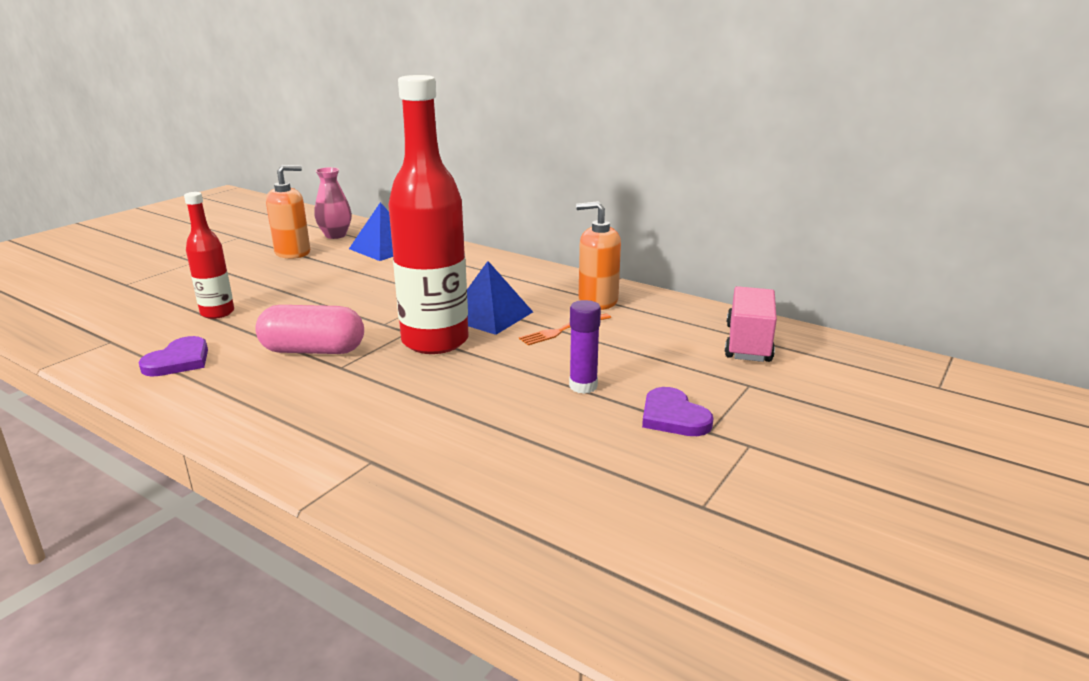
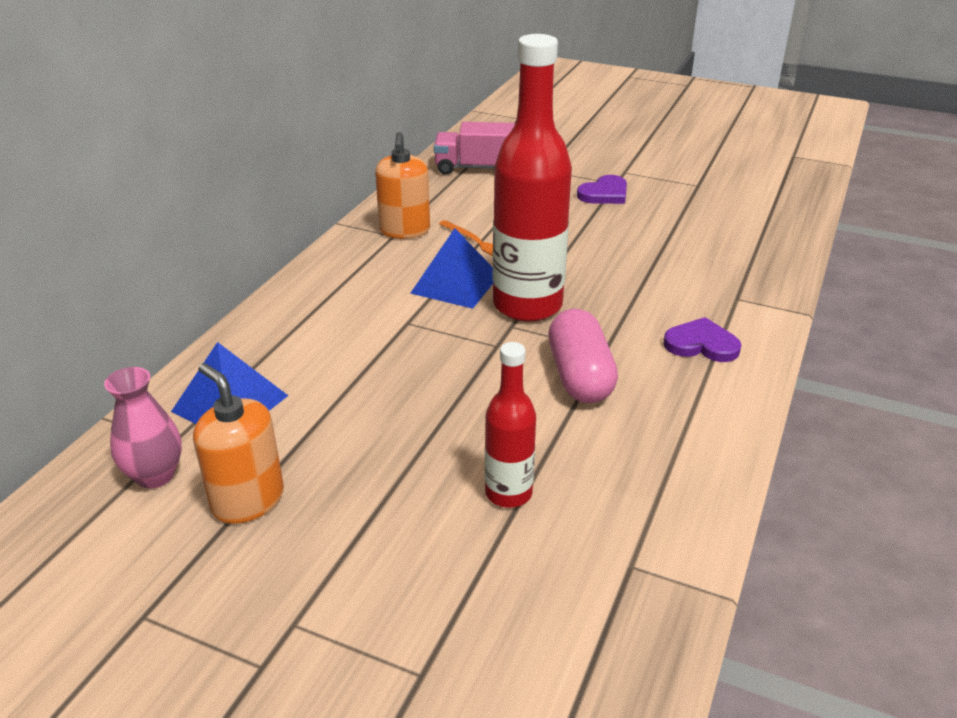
camera: 100 degrees left, 10 degrees up
purple heart [138,336,208,377] -> purple heart moved to [663,317,741,362]
purple glue stick [569,300,601,394] -> none

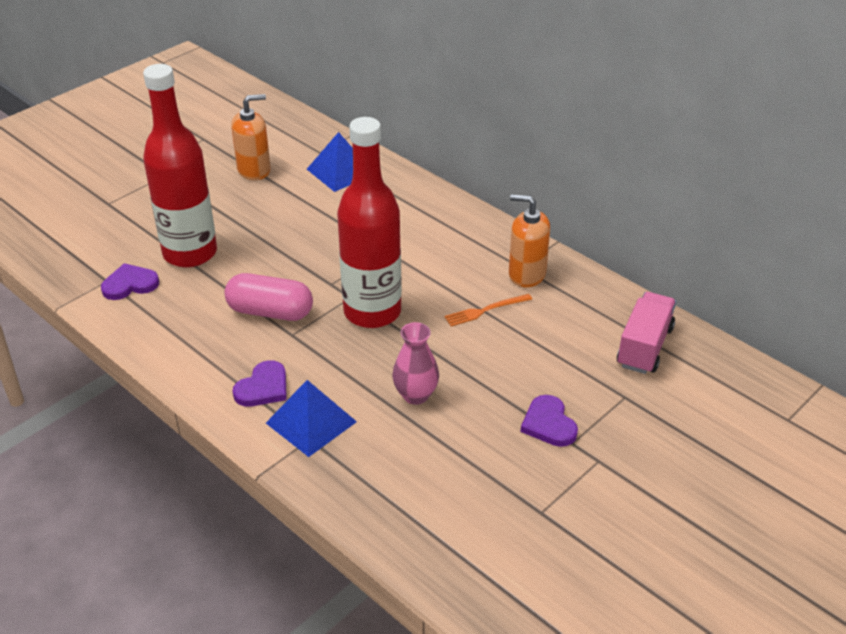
camera: 110 degrees right, 5 degrees up
pink vase [104,367,182,489] -> pink vase moved to [392,322,439,405]
blue pyramid [410,228,493,309] -> blue pyramid moved to [266,380,357,457]
red bottle [485,342,536,508] -> red bottle [143,64,217,268], size x1.92
none -> purple heart [101,263,159,300]

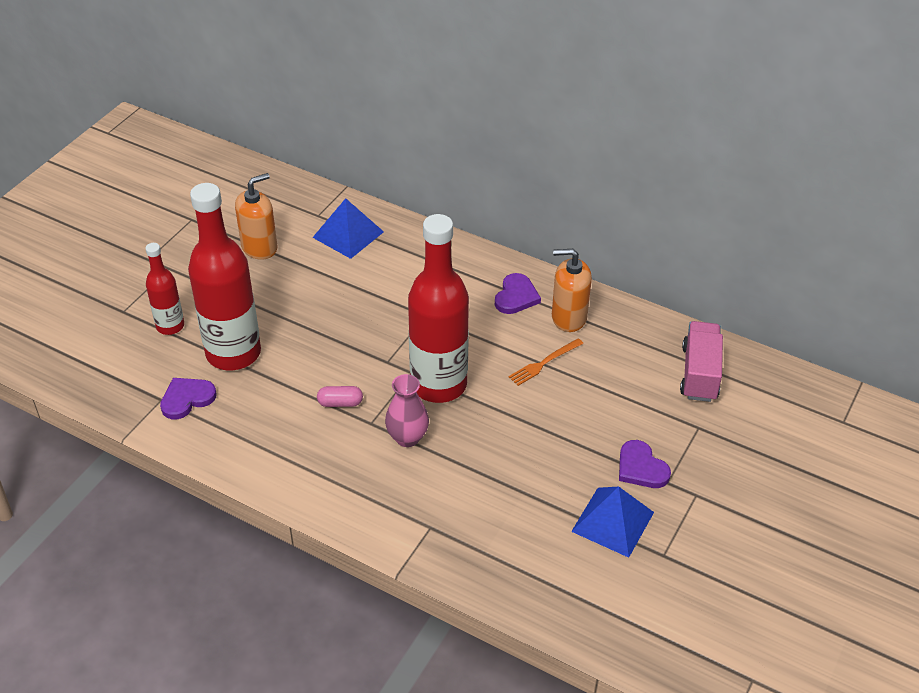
camera: 15 degrees left, 5 degrees up
pink capsule [224,273,313,321] -> pink capsule [317,386,363,407], size x0.52
purple heart [232,360,287,407] -> purple heart moved to [495,273,541,314]
blue pyramid [266,380,357,457] -> blue pyramid moved to [571,487,654,558]
pink vase [392,322,439,405] -> pink vase moved to [385,374,429,447]
none -> red bottle [145,243,184,335]

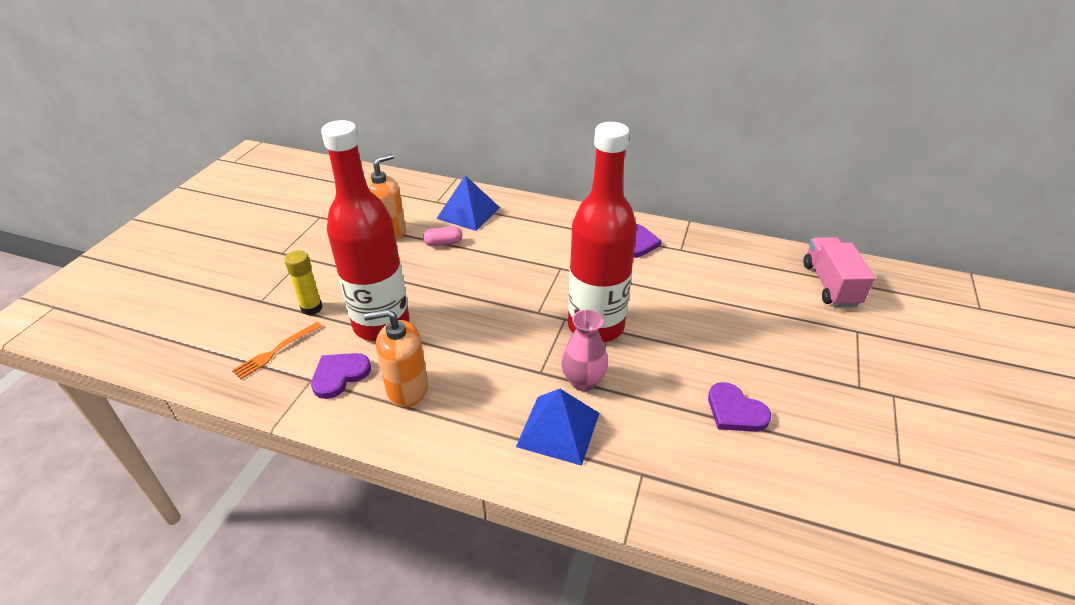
camera: 10 degrees left, 5 degrees down
red bottle [145,243,184,335] -> yellow glue stick [284,250,322,315]
pink capsule [317,386,363,407] -> pink capsule moved to [423,226,462,246]
orange fork [509,338,583,386] -> orange fork moved to [232,322,322,379]
orange soap dispenser [552,249,592,332] -> orange soap dispenser moved to [364,309,428,407]
blue pyramid [571,487,654,558] -> blue pyramid moved to [516,389,599,466]
purple heart [619,440,671,488] -> purple heart moved to [708,382,771,432]

